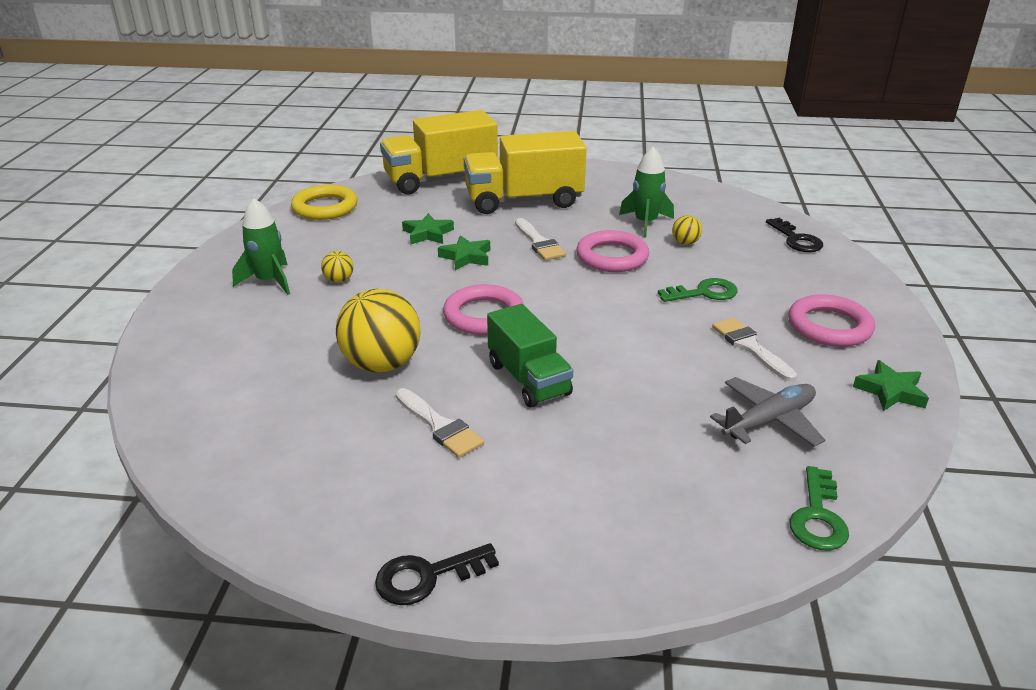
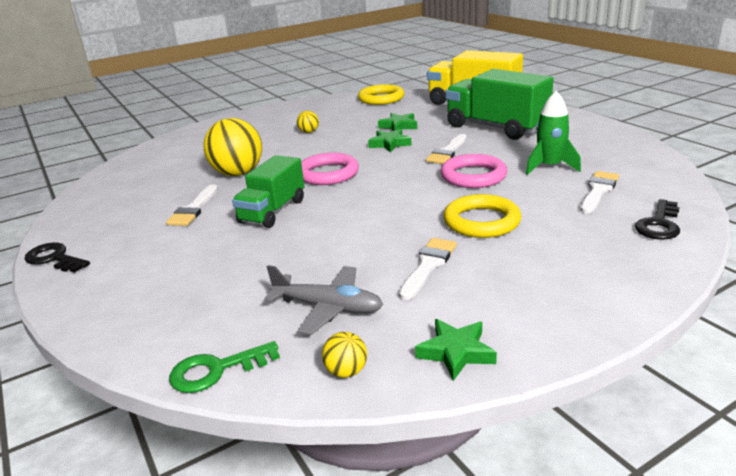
camera: 55 degrees right, 5 degrees down
green rocket [232,198,290,295] -> none
yellow truck [464,131,587,214] -> green truck [446,69,553,140]
green key [658,278,737,302] -> yellow ring [443,194,521,238]
yellow ball [672,215,702,245] -> yellow ball moved to [322,332,367,378]
pink ring [788,294,875,347] -> none
none -> white brush [580,171,619,213]

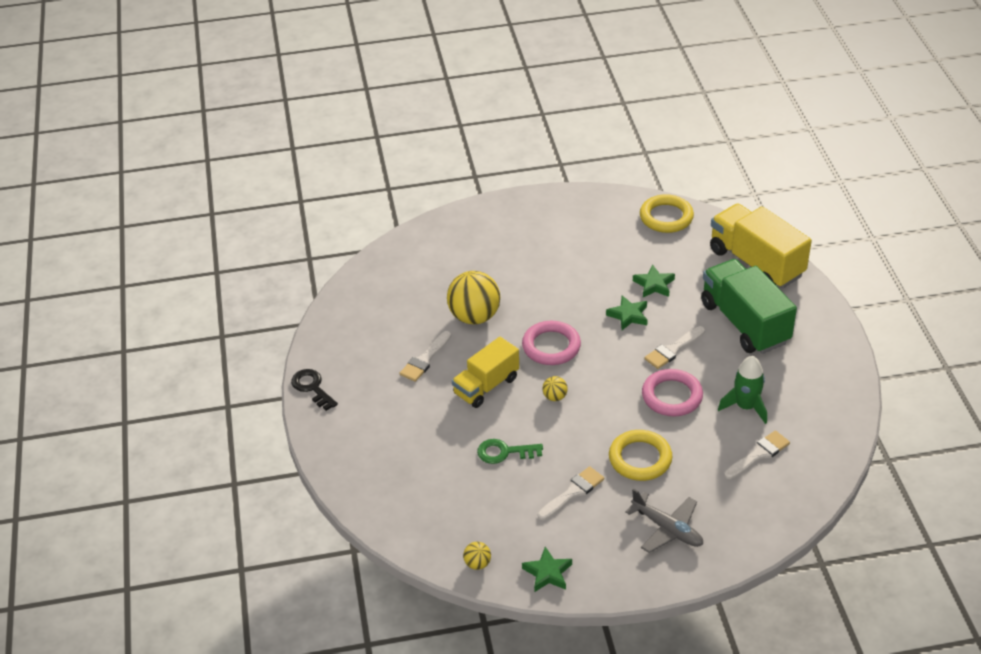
camera: 20 degrees right, 15 degrees up
green key [169,341,280,393] -> green key moved to [477,439,543,464]
green truck [232,155,304,228] -> yellow truck [452,337,519,408]
grey plane [264,265,383,335] -> grey plane moved to [625,489,703,553]
yellow ball [297,111,319,133] -> yellow ball moved to [542,376,568,401]
black key [635,199,680,240] -> none

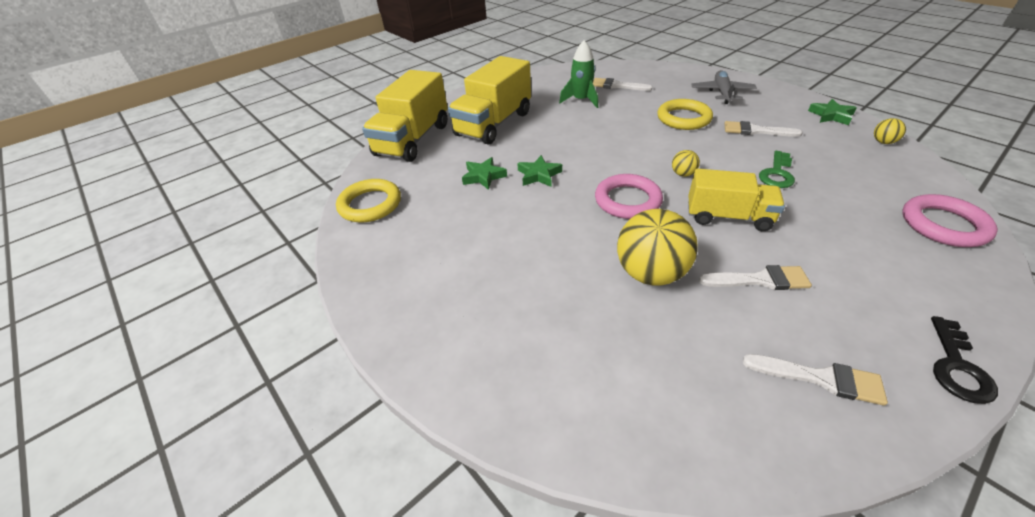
camera: 120 degrees left, 0 degrees up
green key [477,439,543,464] -> green key turned 60 degrees clockwise [759,151,795,188]
pink ring [642,369,703,416] -> pink ring moved to [902,194,998,247]
white brush [644,326,705,369] -> white brush moved to [743,354,888,406]
green truck [701,259,797,354] -> yellow truck [448,56,531,145]

